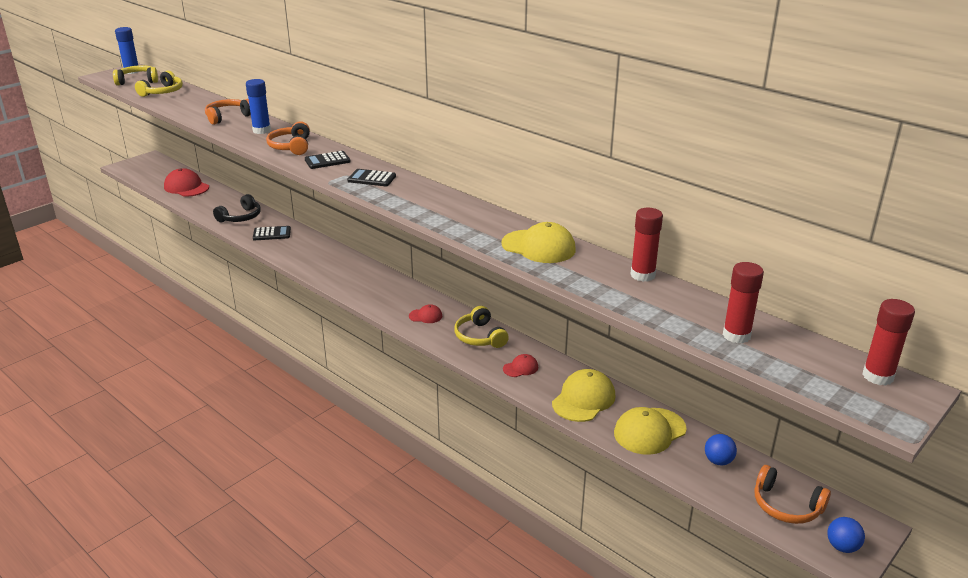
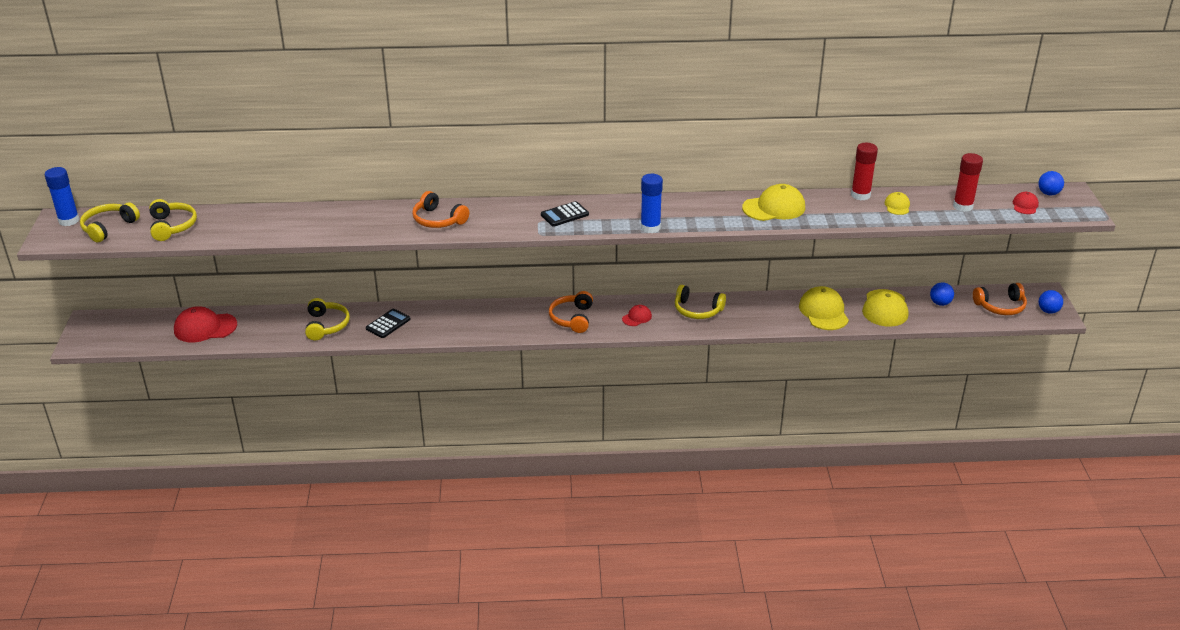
camera: 45 degrees left, 5 degrees up
orange headphones [205,99,251,125] -> orange headphones moved to [549,291,593,333]
black headphones [213,194,261,222] -> yellow headphones [305,298,350,340]
blue glue stick [246,79,271,134] -> blue glue stick moved to [641,174,663,233]
black calculator [305,151,351,169] -> none
red cap [503,354,538,377] -> red cap moved to [1013,192,1039,214]
red glue stick [863,299,915,386] -> blue ball [1038,171,1064,196]
none -> yellow cap [885,192,910,215]

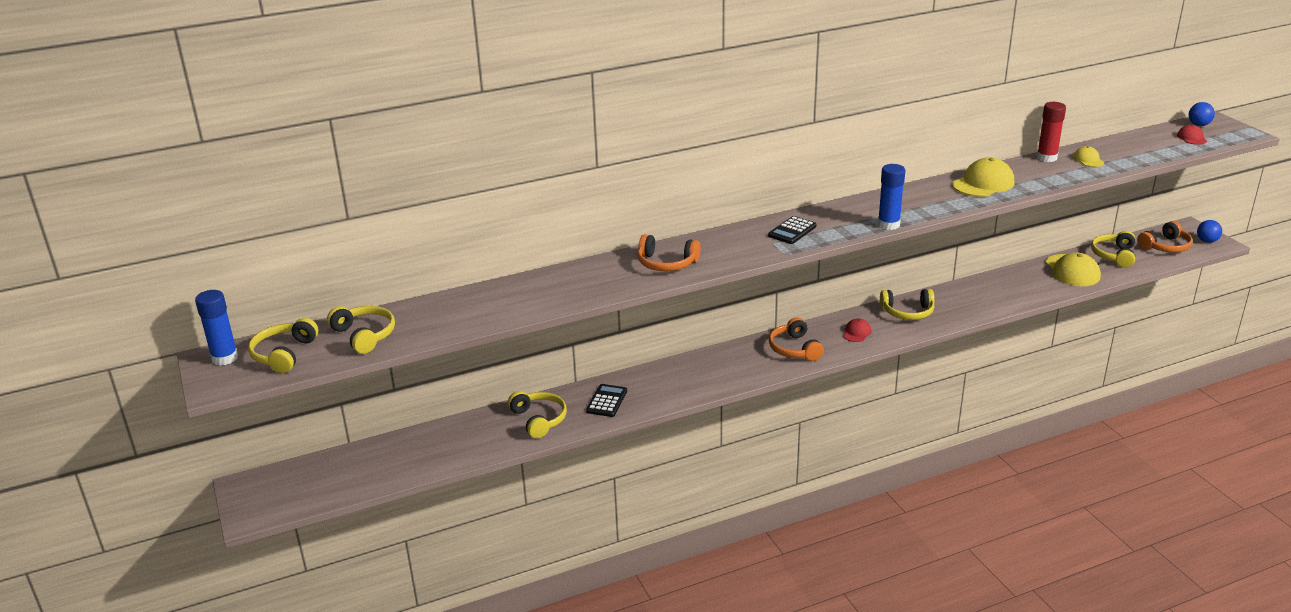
camera: 20 degrees left, 5 degrees down
red cap [174,306,237,342] -> none
yellow cap [799,286,849,330] -> none
blue ball [930,282,954,306] -> yellow headphones [1091,231,1135,268]
red glue stick [953,153,983,212] -> none

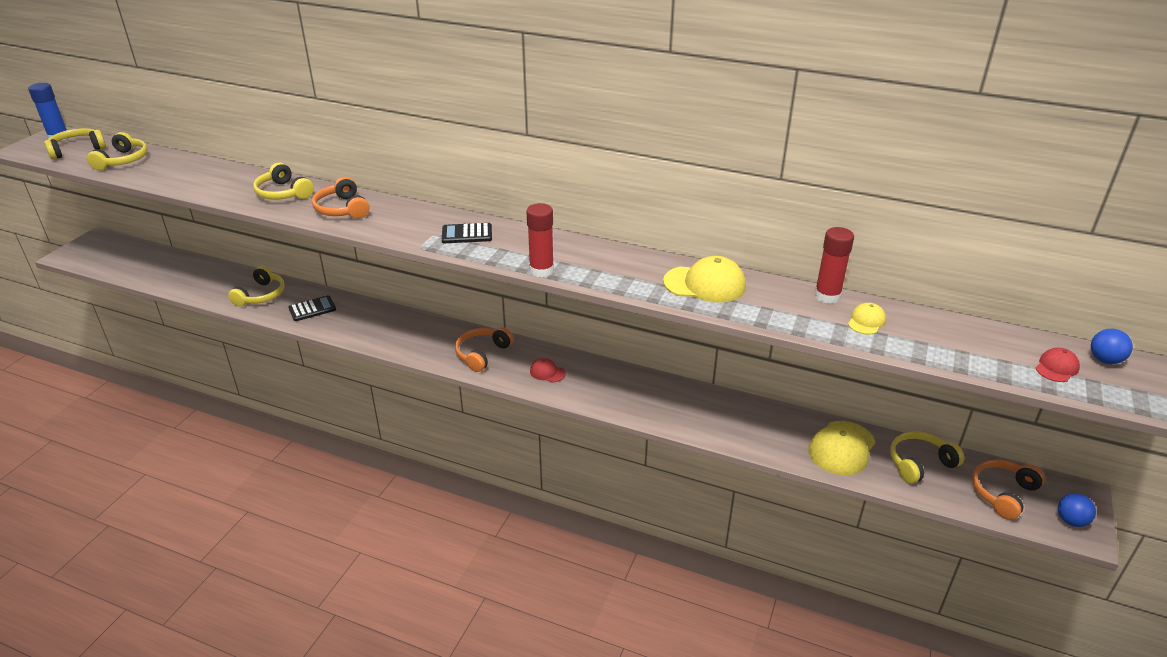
camera: 45 degrees right, 5 degrees up
red cap [843,318,871,342] -> red cap turned 135 degrees counterclockwise [530,358,566,383]
blue glue stick [878,164,905,230] -> red glue stick [526,203,554,277]
yellow headphones [880,289,934,320] -> yellow headphones moved to [253,163,314,200]
orange headphones [1137,221,1192,252] -> orange headphones turned 120 degrees clockwise [972,460,1045,520]

